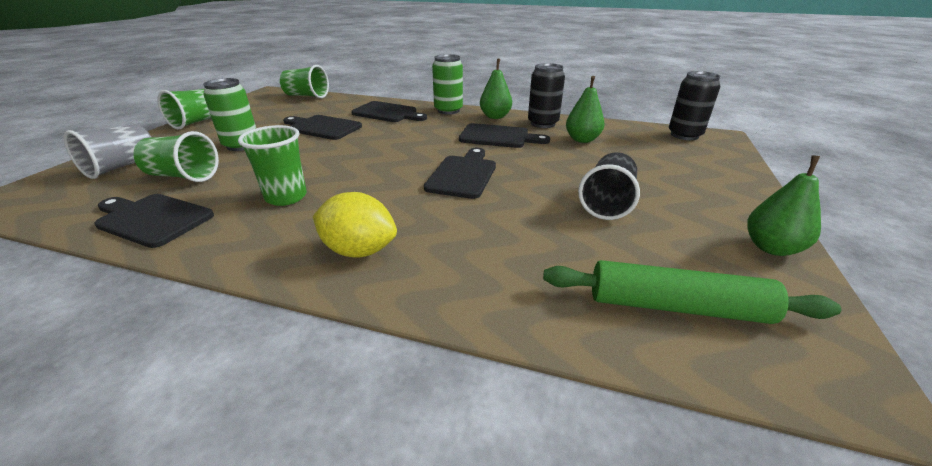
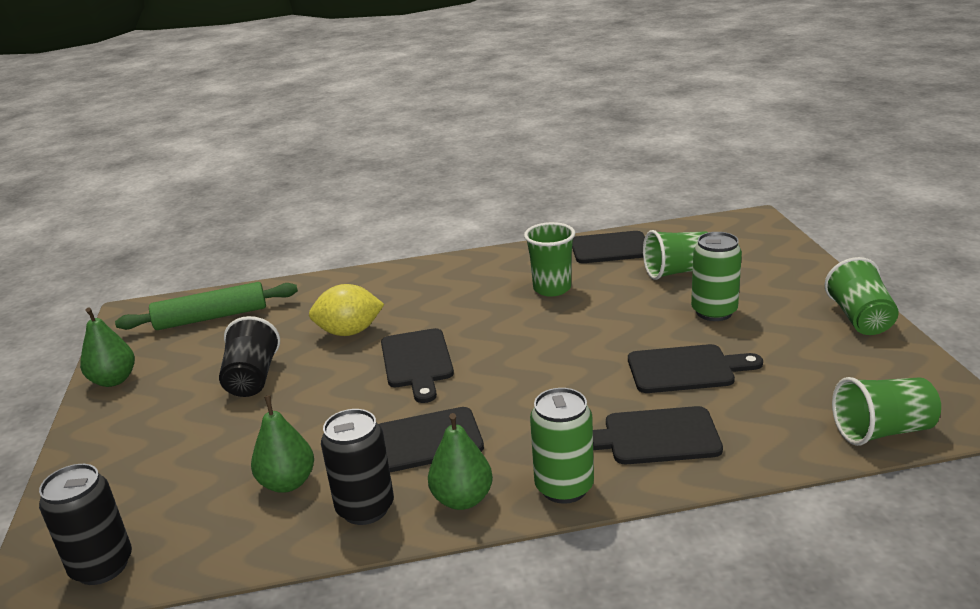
camera: 155 degrees right, 5 degrees down
grey cup [64,124,152,179] -> none
yellow lemon [313,192,397,258] -> yellow lemon moved to [309,284,384,336]

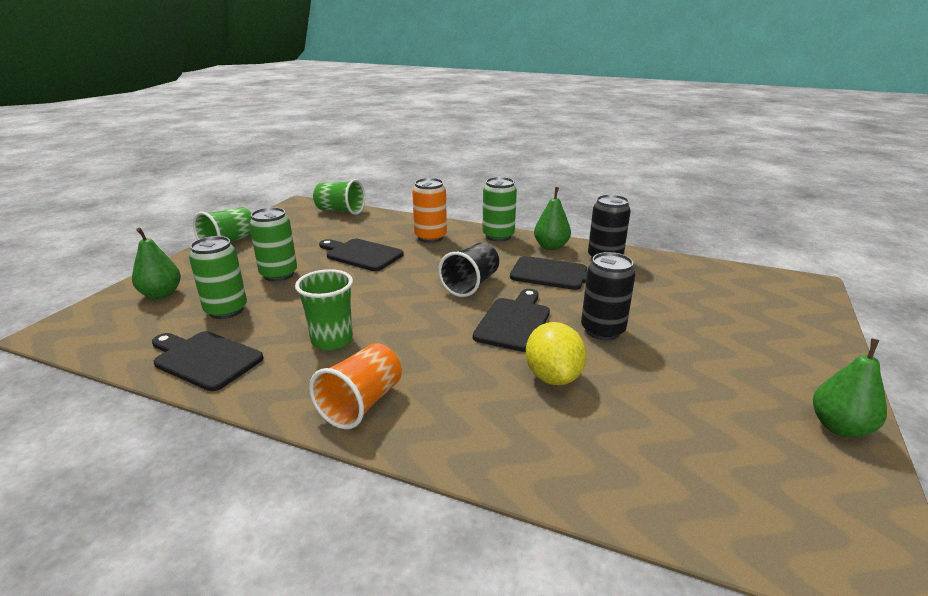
camera: 150 degrees left, 0 degrees up
black can [39,464,132,585] -> black can moved to [581,252,635,340]
green rolling pin [115,282,298,330] -> none
black cup [219,316,280,397] -> black cup moved to [438,243,499,297]
green pear [251,395,314,493] -> green pear moved to [132,228,181,299]
yellow lemon [309,284,384,336] -> yellow lemon turned 60 degrees clockwise [526,322,586,385]
black cutting board [593,406,723,464] -> orange can [412,178,447,243]
green cup [643,230,708,280] -> green can [189,236,247,319]
none -> orange cup [309,343,402,429]

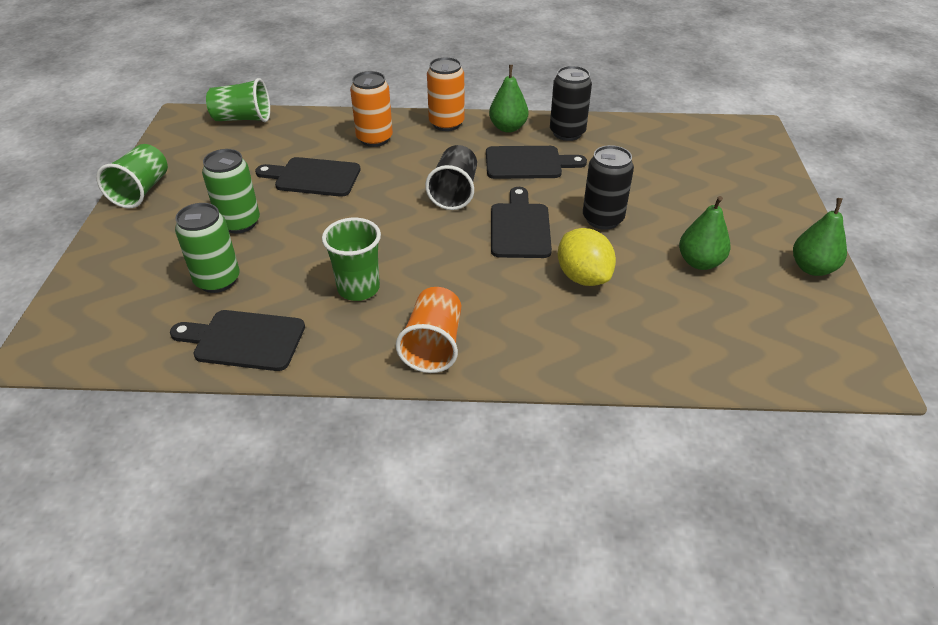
camera: 20 degrees left, 15 degrees up
green pear [132,228,181,299] -> green pear moved to [679,196,731,270]
green can [482,177,517,242] -> orange can [427,57,465,131]

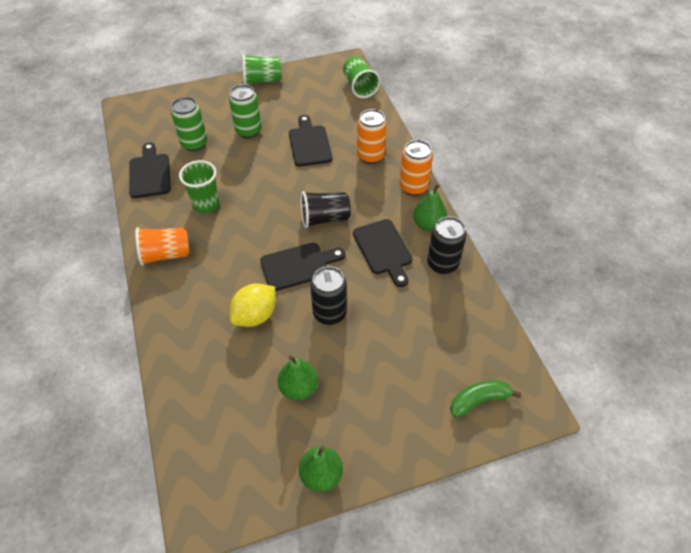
camera: 70 degrees right, 10 degrees up
none -> green banana [450,380,521,418]

